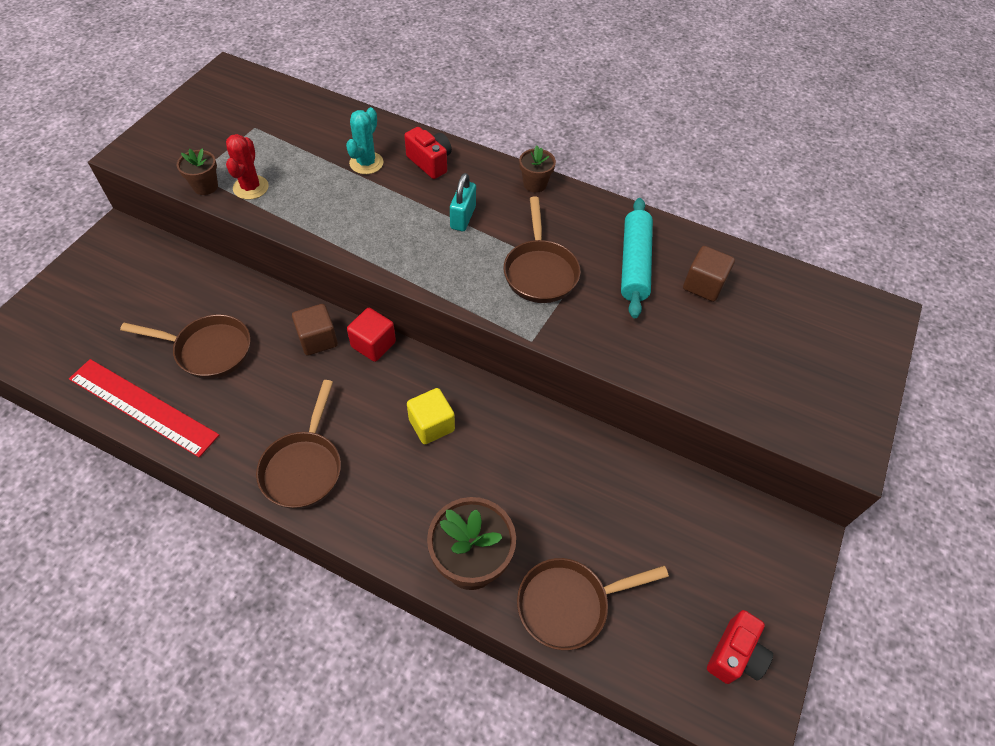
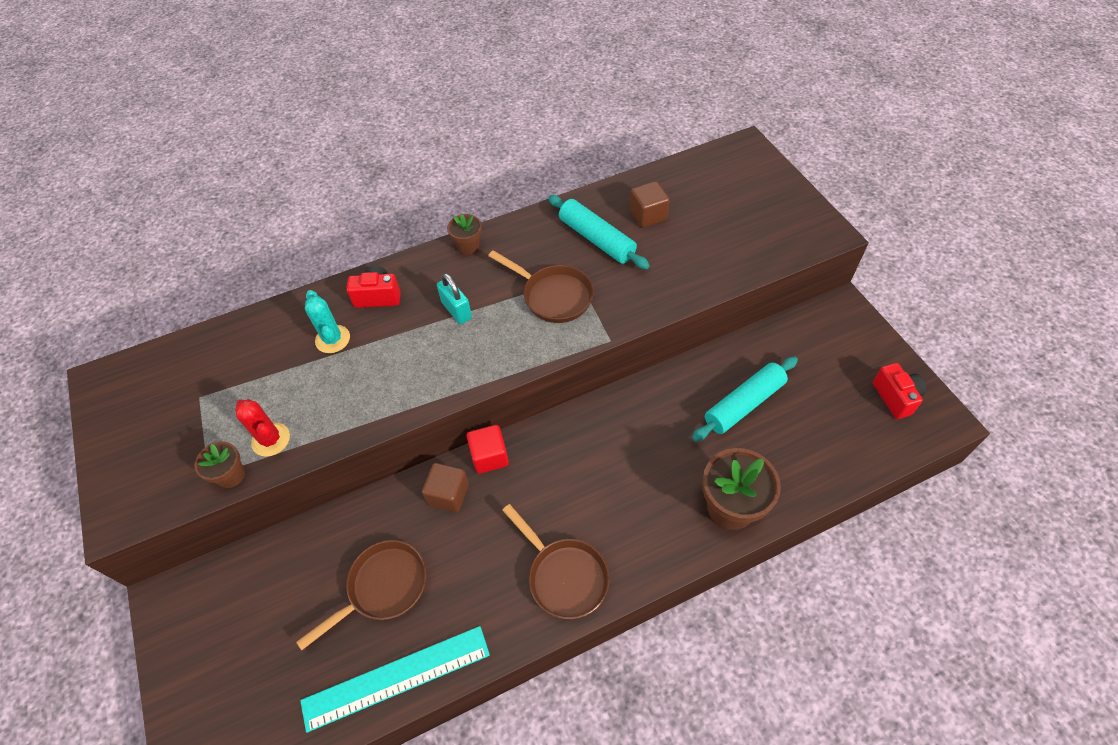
camera: 45 degrees left, 0 degrees up
red ruler [69,359,219,457] -> turquoise ruler [300,626,490,733]
yellow cube [407,388,455,444] -> none
brown pan [517,558,669,650] -> none
none -> turquoise rolling pin [692,356,798,442]

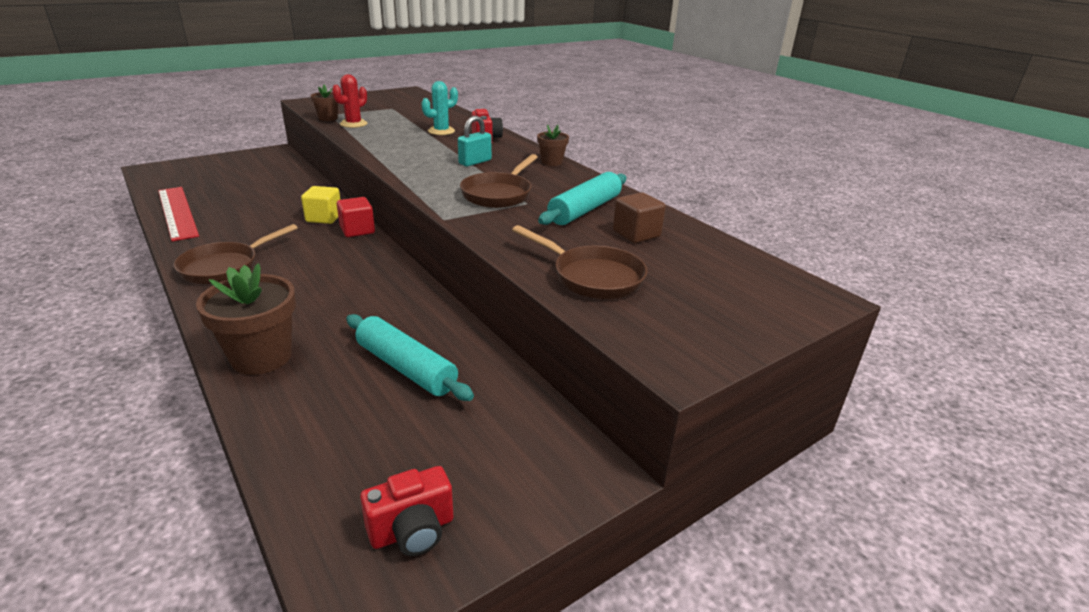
camera: 75 degrees right, 25 degrees down
brown pan [296,540,426,650] -> brown pan moved to [512,225,648,299]
turquoise ruler [300,626,490,733] -> red ruler [158,187,199,241]
brown cube [422,463,469,512] -> yellow cube [301,186,340,224]

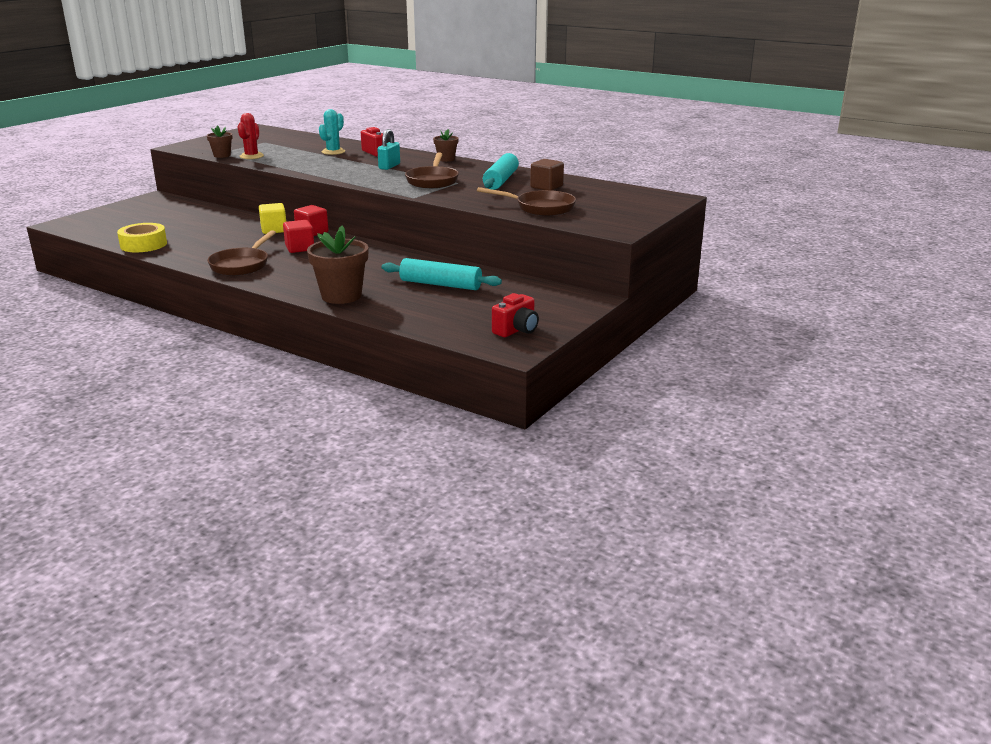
camera: 20 degrees left, 5 degrees down
red ruler [158,187,199,241] -> yellow tape [117,223,167,252]
none -> red cube [283,220,314,253]

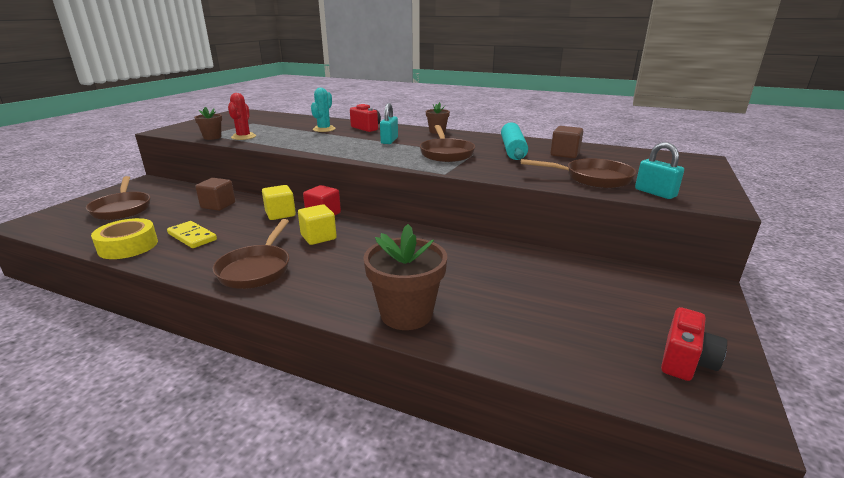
camera: 10 degrees left, 0 degrees up
red cube [283,220,314,253] -> yellow cube [298,204,337,245]
turquoise rolling pin [382,258,502,290] -> none
none -> brown pan [86,176,150,220]
none -> yellow domino [167,221,217,248]
none -> brown cube [195,178,235,211]
none -> turquoise padlock [635,142,684,199]

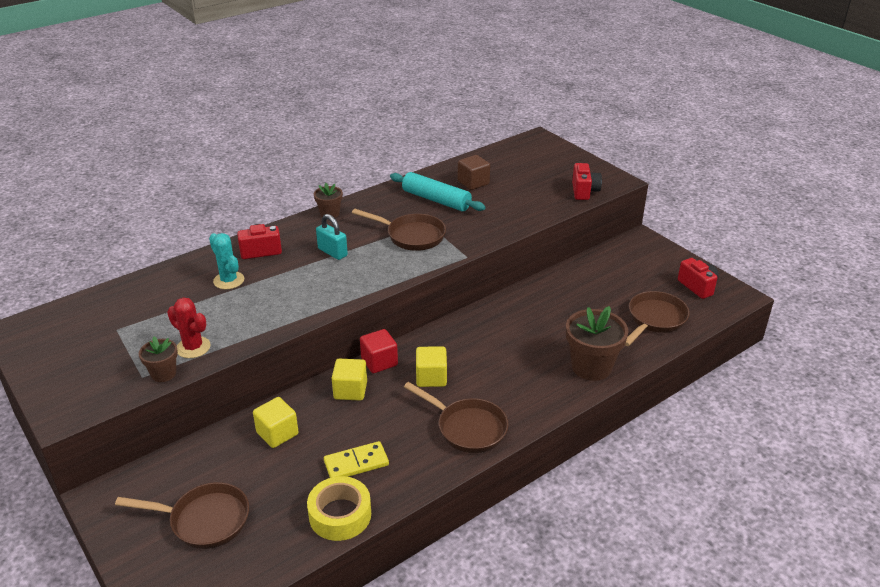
camera: 60 degrees left, 10 degrees up
brown cube [195,178,235,211] -> yellow cube [253,397,299,448]
brown pan [521,158,636,188] -> brown pan moved to [625,291,690,346]
turquoise padlock [635,142,684,199] -> red camera [572,163,602,200]

